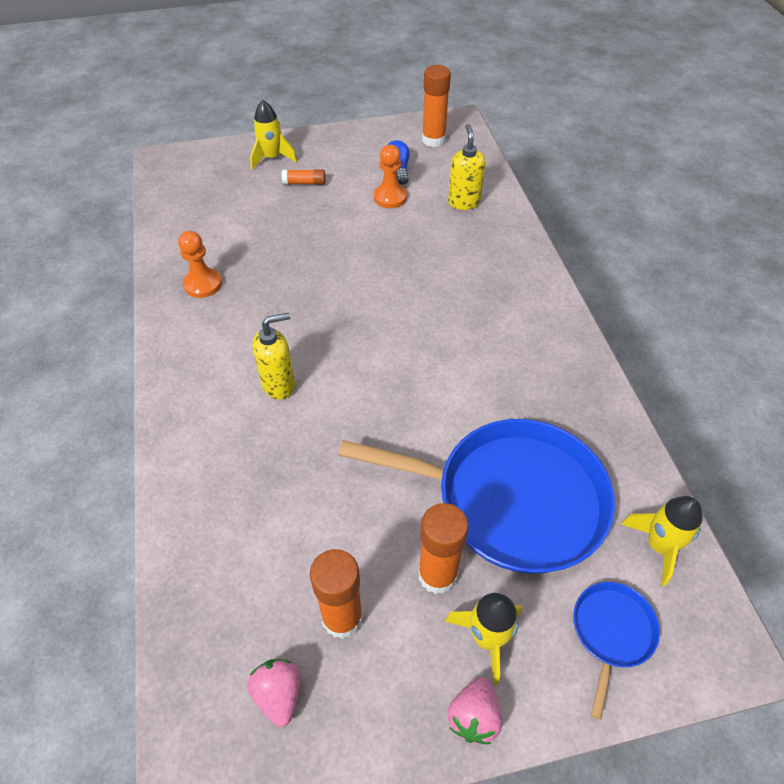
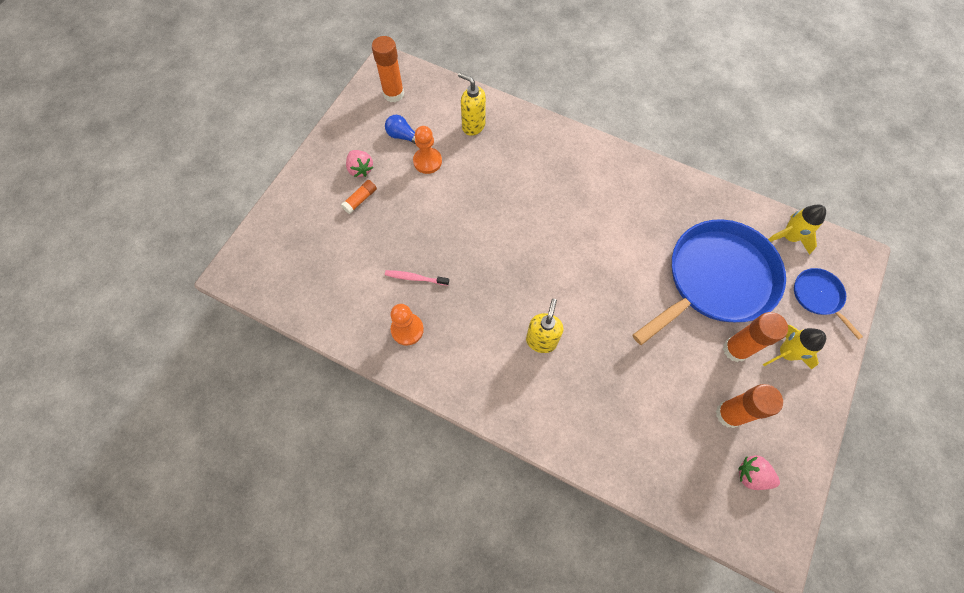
camera: 50 degrees left, 15 degrees up
yellow rocket [250,100,297,170] -> none
pink strawberry [448,677,502,744] -> pink strawberry moved to [346,150,373,177]
none -> pink toothbrush [385,270,449,286]

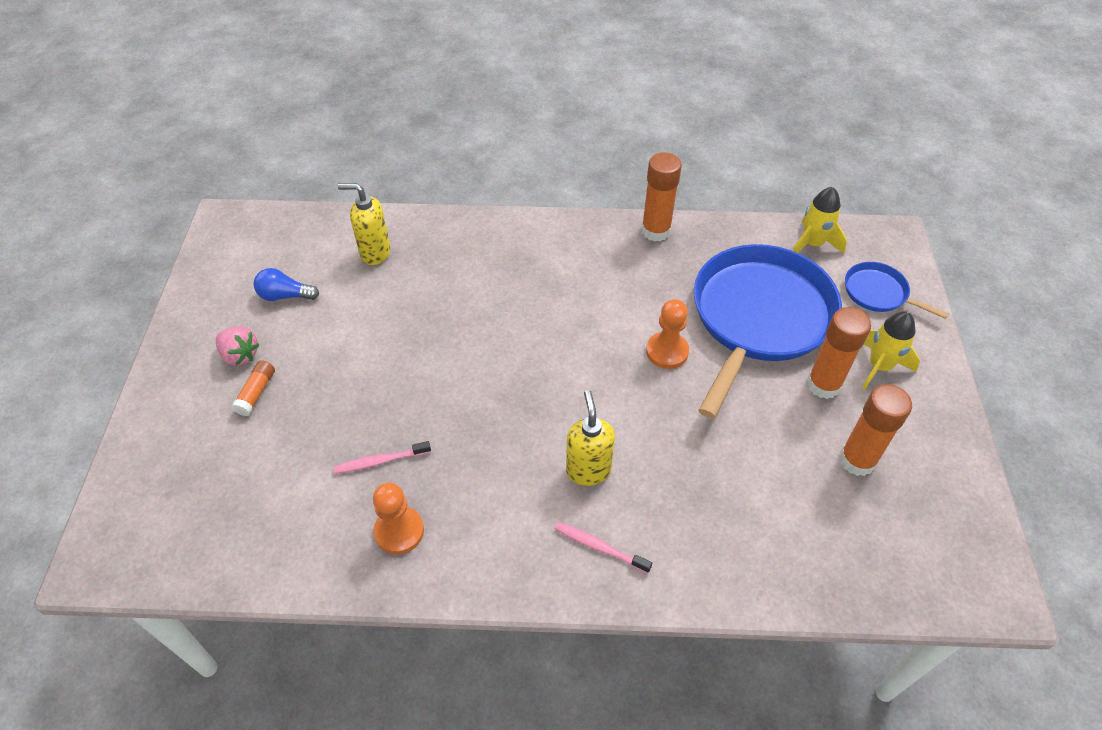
camera: 25 degrees left, 15 degrees down
orange glue stick [372,36,404,102] -> orange glue stick moved to [641,152,682,242]
orange pawn [413,126,442,174] -> orange pawn moved to [646,299,689,369]
pink strawberry [738,455,780,490] -> none
none -> pink toothbrush [555,522,652,573]

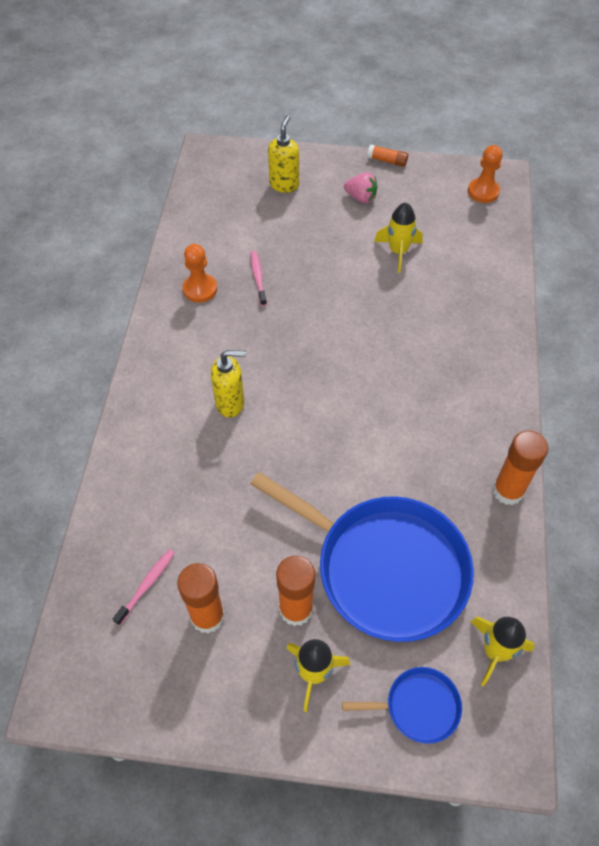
camera: 95 degrees right, 5 degrees up
pink strawberry [216,326,259,366] -> pink strawberry turned 105 degrees counterclockwise [344,172,378,203]
orange glue stick [231,360,275,416] -> orange glue stick moved to [367,145,408,167]
blue light bulb [254,268,319,301] -> none
yellow soap dispenser [338,183,391,265] -> yellow soap dispenser moved to [268,115,299,193]
pink toothbrush [555,522,652,573] -> pink toothbrush moved to [113,549,175,625]
orange pawn [646,299,689,369] -> orange pawn moved to [468,145,503,203]
blue pan [845,262,948,319] -> blue pan turned 45 degrees clockwise [342,667,462,744]
none -> yellow rocket [374,202,423,273]

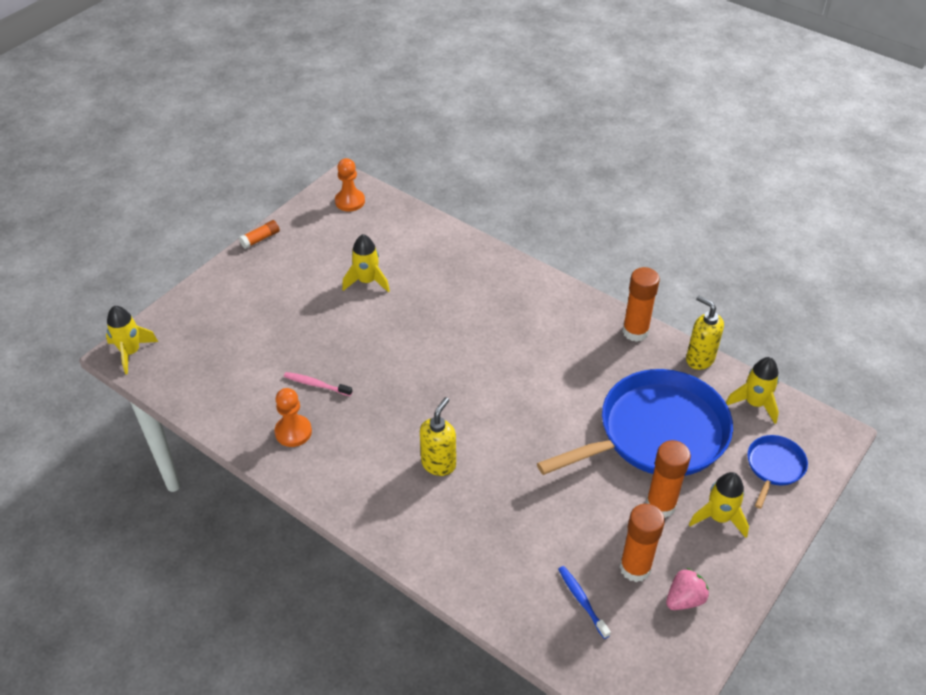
camera: 60 degrees left, 10 degrees down
pink toothbrush [113,549,175,625] -> blue toothbrush [558,566,611,639]
yellow soap dispenser [268,115,299,193] -> yellow soap dispenser moved to [686,296,724,370]
pink strawberry [344,172,378,203] -> pink strawberry moved to [666,568,709,610]
none -> yellow rocket [106,306,158,374]

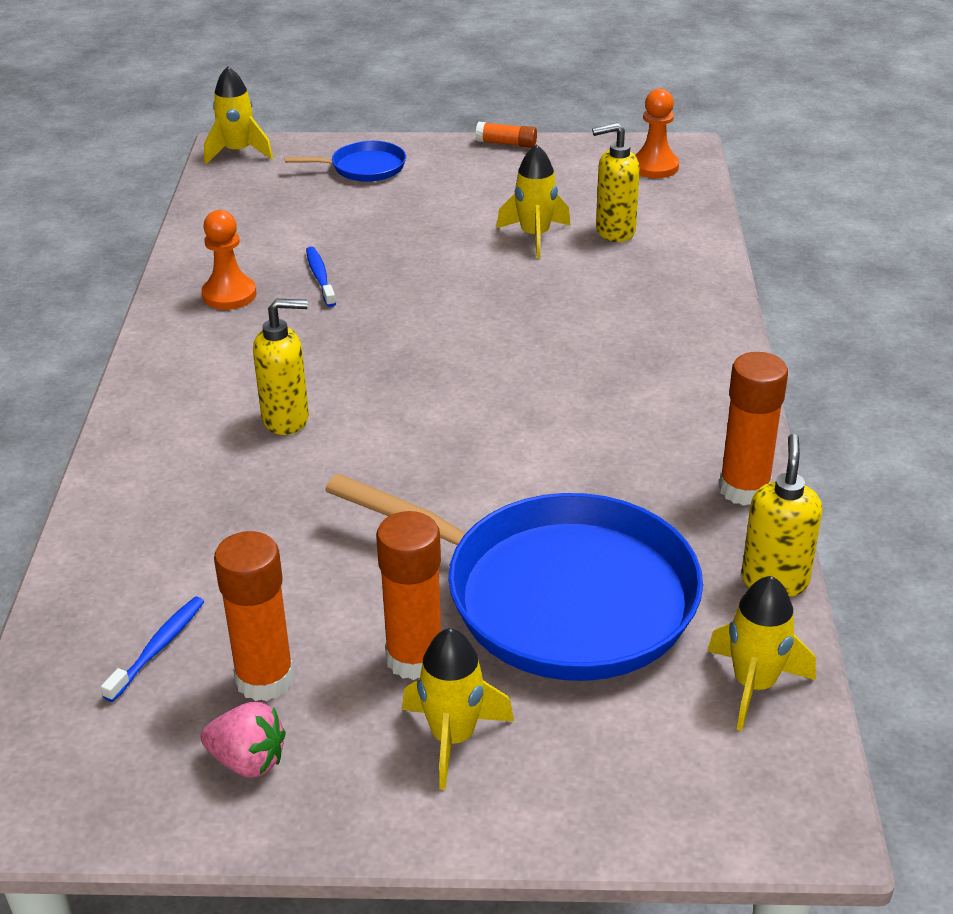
camera: 55 degrees right, 10 degrees down
pink toothbrush [284,372,352,396] -> blue toothbrush [306,247,336,307]
blue pan [747,435,808,509] -> blue pan moved to [285,141,406,182]
none -> yellow soap dispenser [592,123,640,242]

